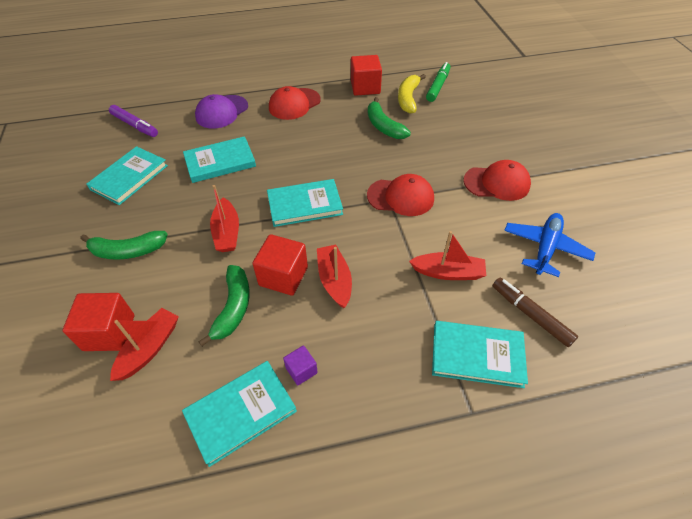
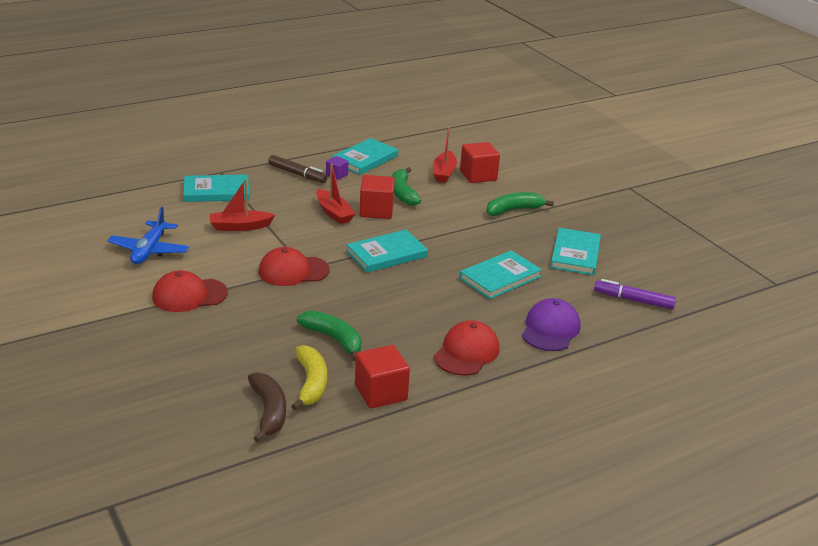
camera: 160 degrees right, 20 degrees down
red boat [210,185,239,252] -> none
green marker [426,62,451,102] -> brown banana [248,372,286,442]
brown marker [493,278,578,347] -> brown marker moved to [268,155,328,183]

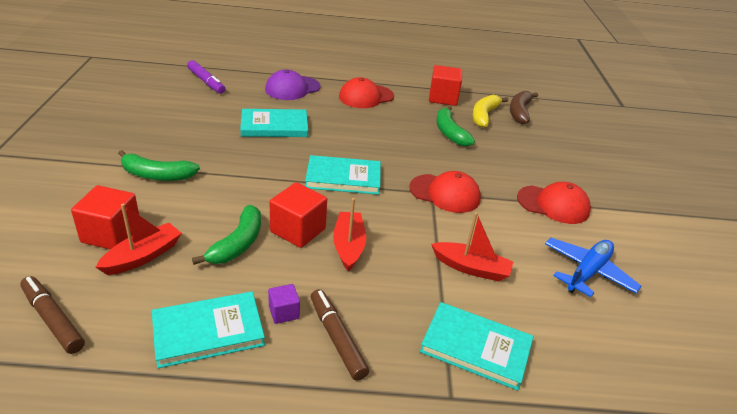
camera: 150 degrees left, 5 degrees up
turquoise book [550,228,601,275] -> none
none -> brown marker [20,276,85,354]

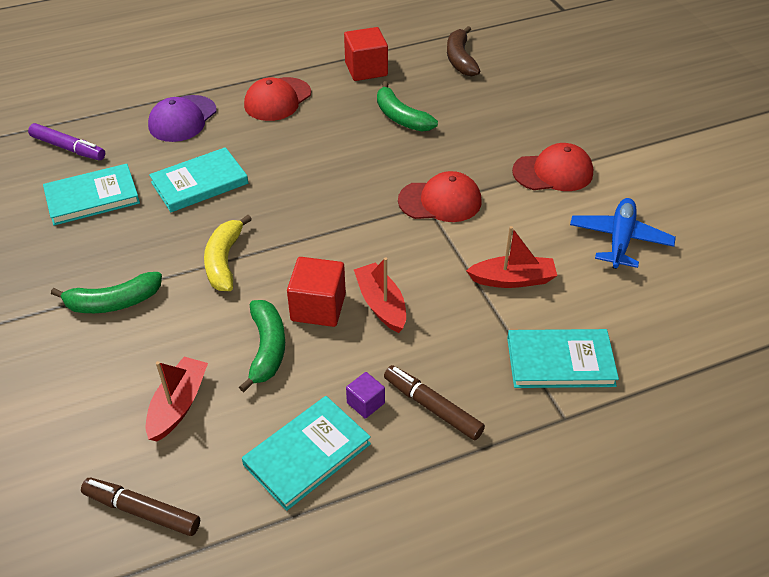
camera: 20 degrees left, 10 degrees up
red cube [71,185,139,250] -> none
turquoise book [305,155,381,195] -> turquoise book moved to [43,164,140,225]
yellow banana [472,95,508,128] -> yellow banana moved to [204,215,252,291]

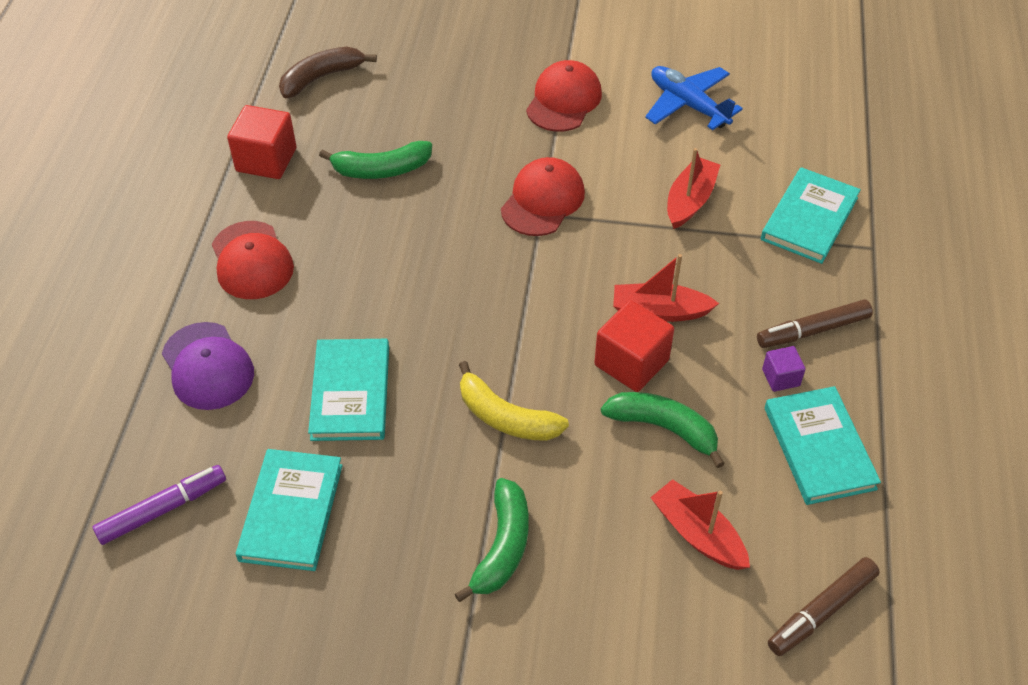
camera: 60 degrees left, 5 degrees up
brown banana [447,26,480,76] -> brown banana turned 120 degrees clockwise [279,47,377,98]

